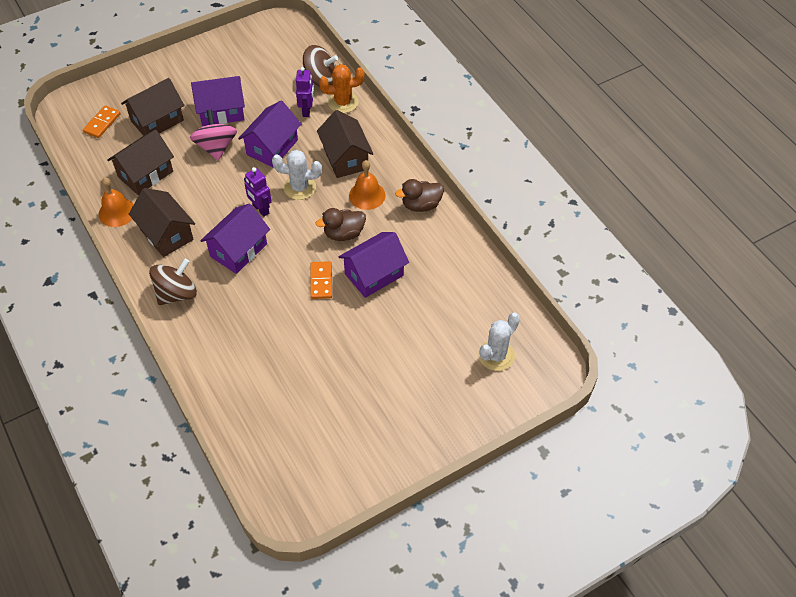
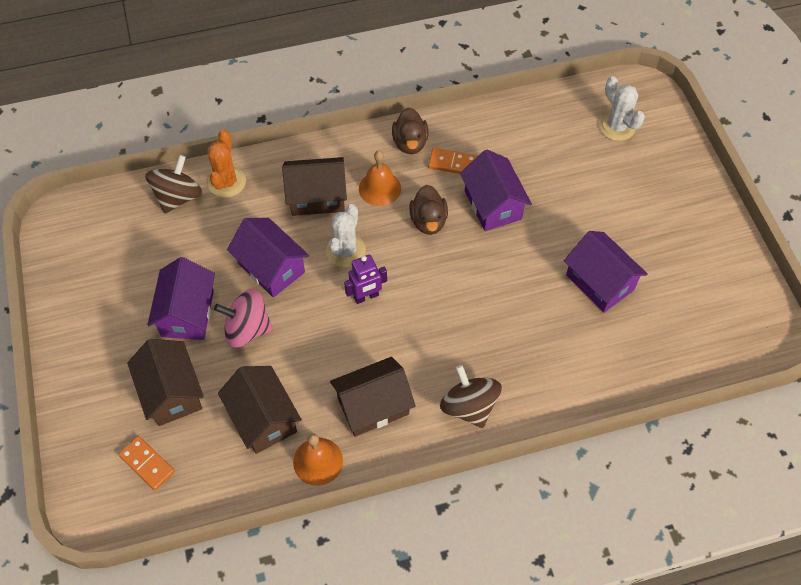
camera: 75 degrees left, 5 degrees up
purple house [200,204,270,274] -> purple house moved to [564,231,648,313]
purple robot [296,67,314,117] -> none
orange domino [310,261,332,299] -> orange domino moved to [428,148,477,174]

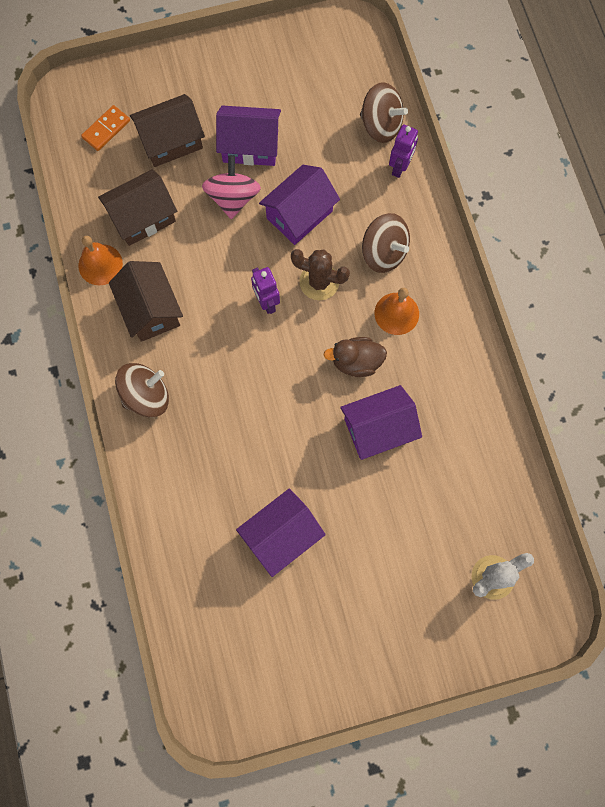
camera: 90 degrees right, 15 degrees up
orange cactus [207,129,246,198] -> purple robot [389,124,418,178]
brown house [282,157,347,216] -> brown spinning top [362,213,410,273]
white cactus [326,204,366,268] -> brown cactus [291,249,350,300]
brown duck [392,107,428,154] -> none
orange domino [428,148,477,174] -> none

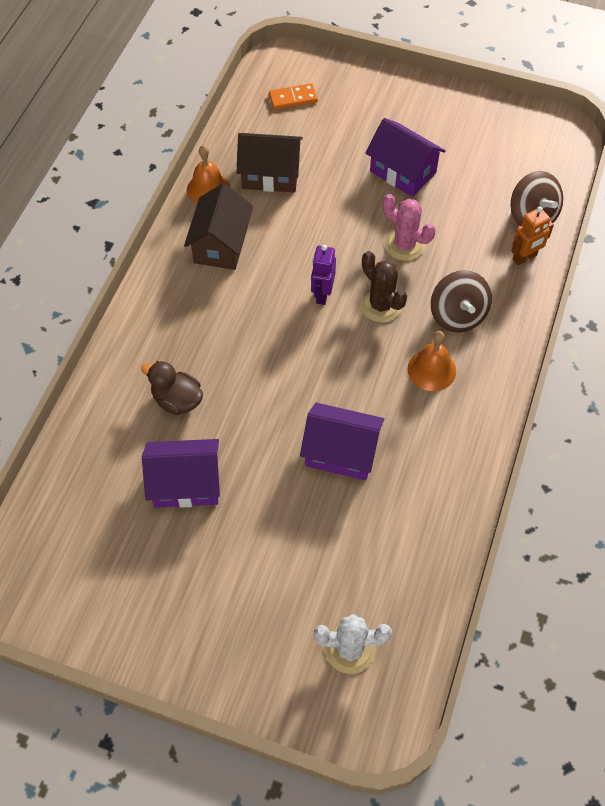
camera: 35 degrees right, 15 degrees down
brown spinning top [115,363,169,417] -> none
brown house [130,94,205,167] -> none
pink spinning top [202,155,261,219] -> none
purple house [259,165,340,245] -> pink cactus [383,194,436,261]
brown duck [323,337,387,377] -> brown duck moved to [141,361,203,415]
purple robot [389,124,418,178] -> orange robot [511,207,554,265]

